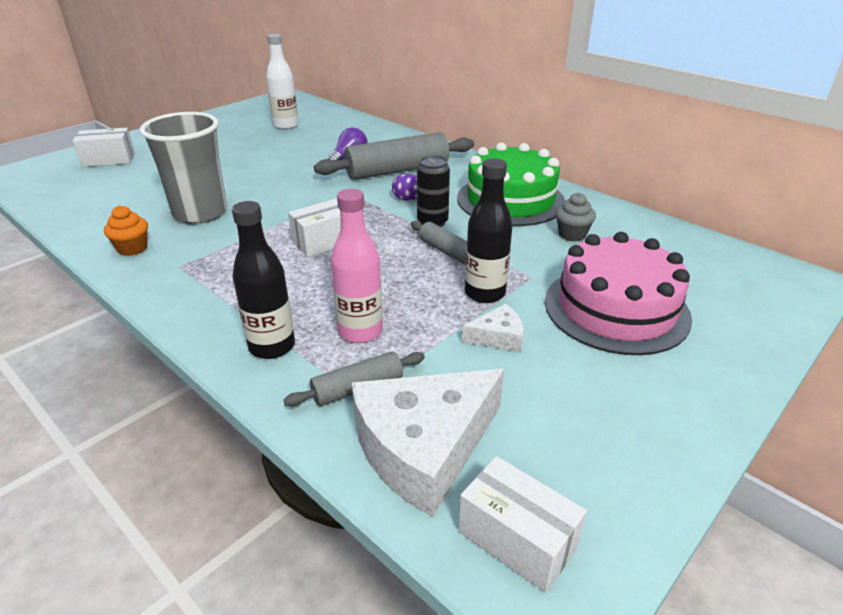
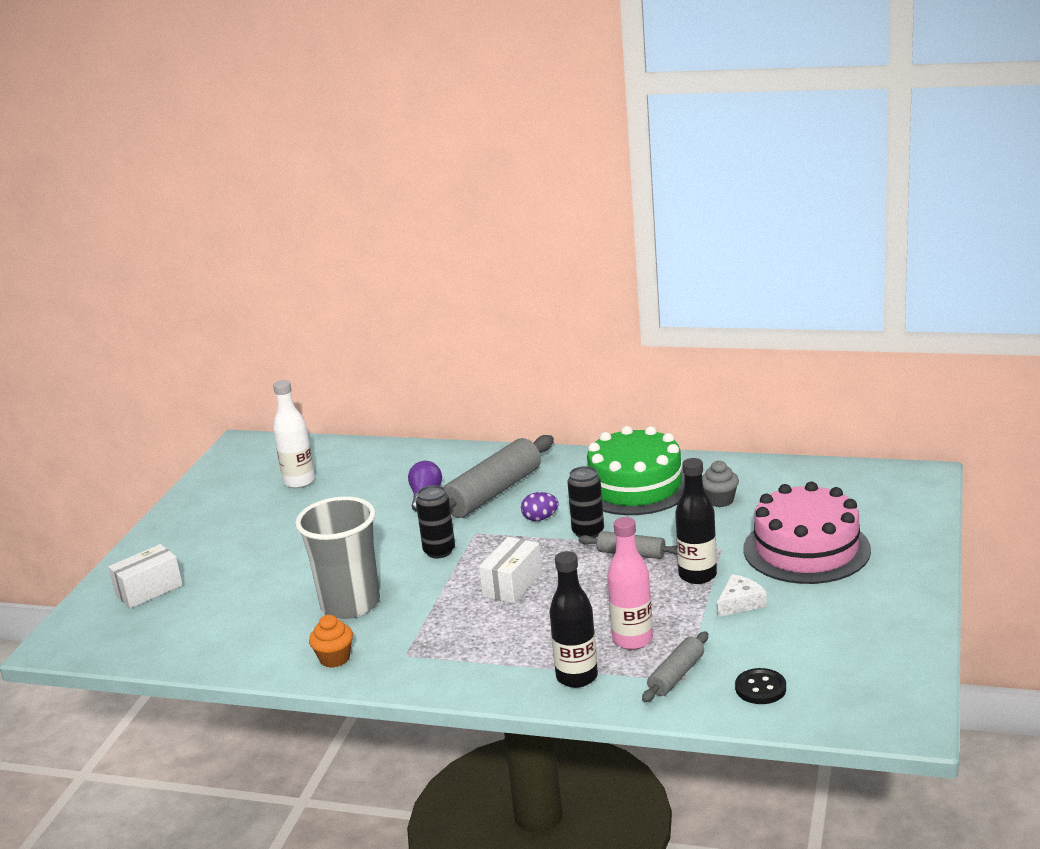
camera: 25 degrees left, 10 degrees down
white cheese [352,369,504,517] -> black button [735,668,786,704]
white box [458,456,587,593] -> none
none -> black can [416,485,455,558]

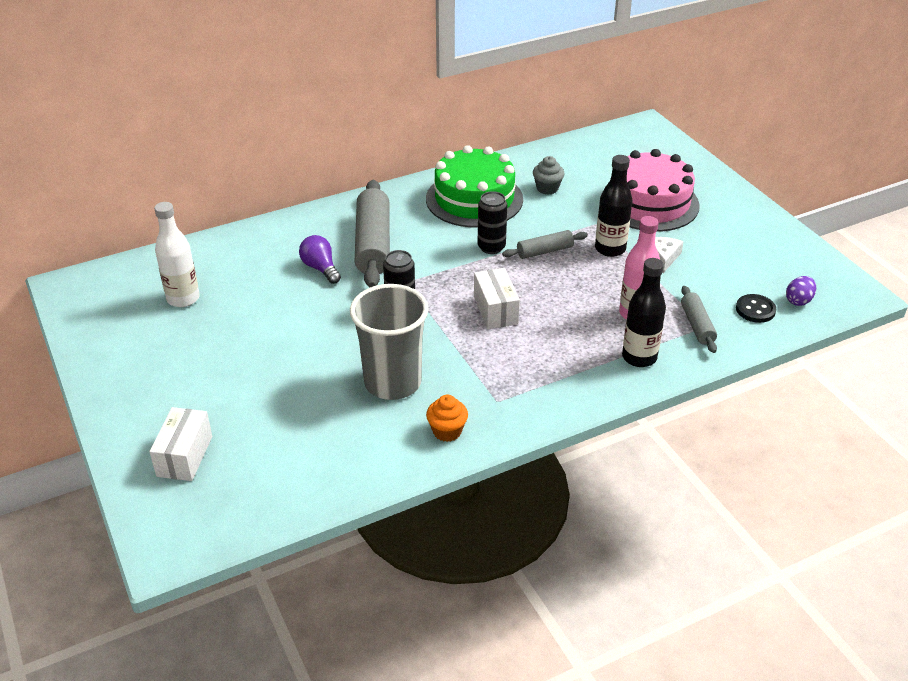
camera: 45 degrees left, 15 degrees up
purple egg [521,492,559,521] -> purple egg moved to [786,276,816,306]

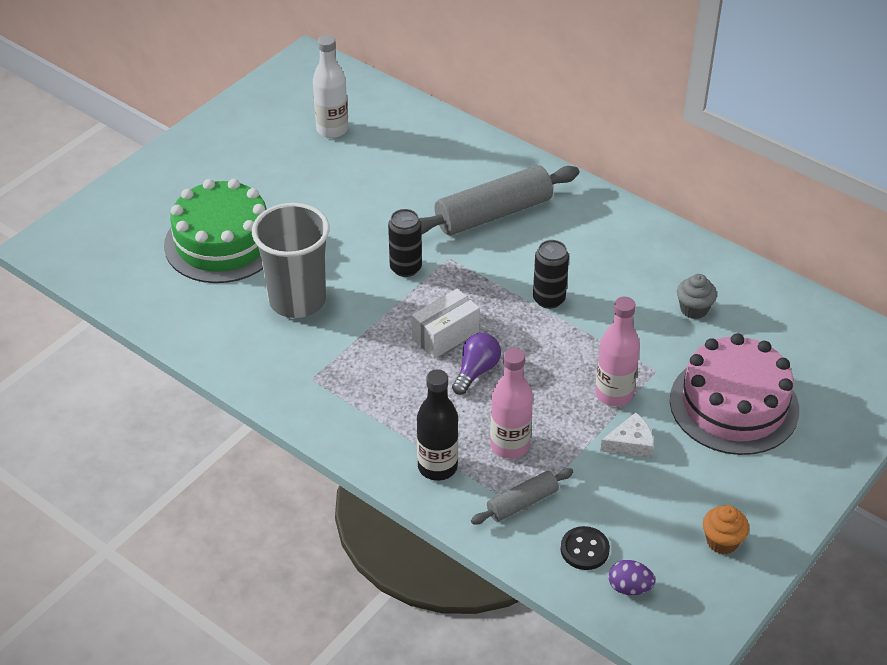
camera: 65 degrees right, 5 degrees up
white box [149,407,212,481] -> none
purple light bulb [299,235,341,284] -> purple light bulb moved to [452,333,501,395]
green cake [426,145,523,227] -> green cake moved to [164,179,267,283]
orange cupcake [426,395,468,442] -> orange cupcake moved to [703,505,749,554]
grey rolling pin [502,230,588,259] -> none
black bottle [595,155,633,257] -> pink bottle [595,296,640,406]

